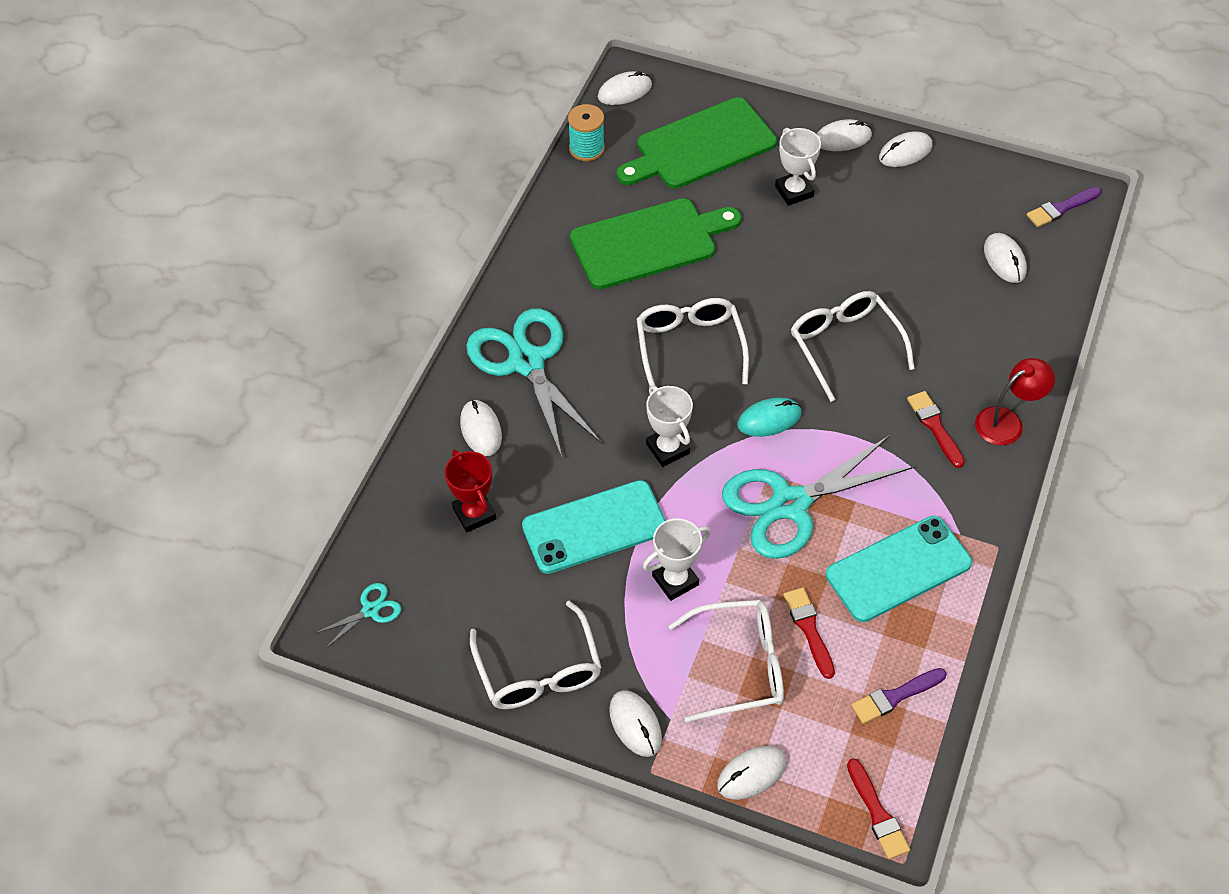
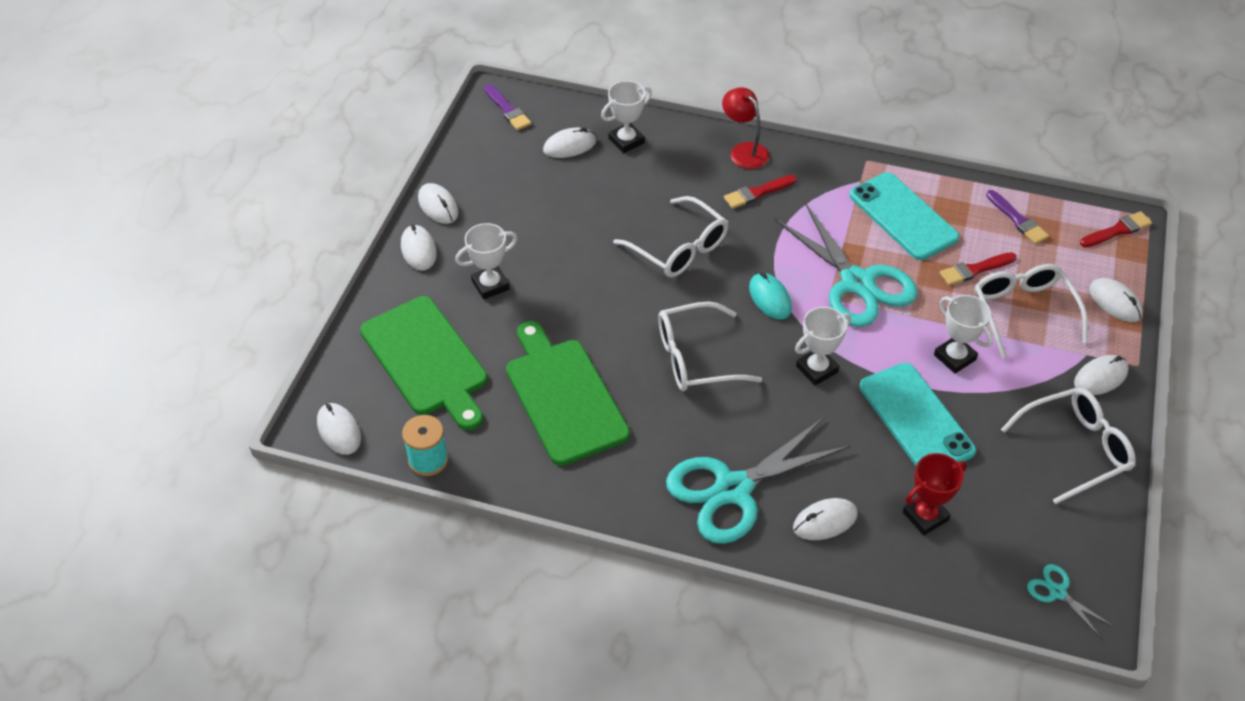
camera: 95 degrees left, 5 degrees down
white glasses [791,291,915,402] -> white glasses turned 105 degrees counterclockwise [613,196,728,278]
none -> white trophy [601,81,652,153]

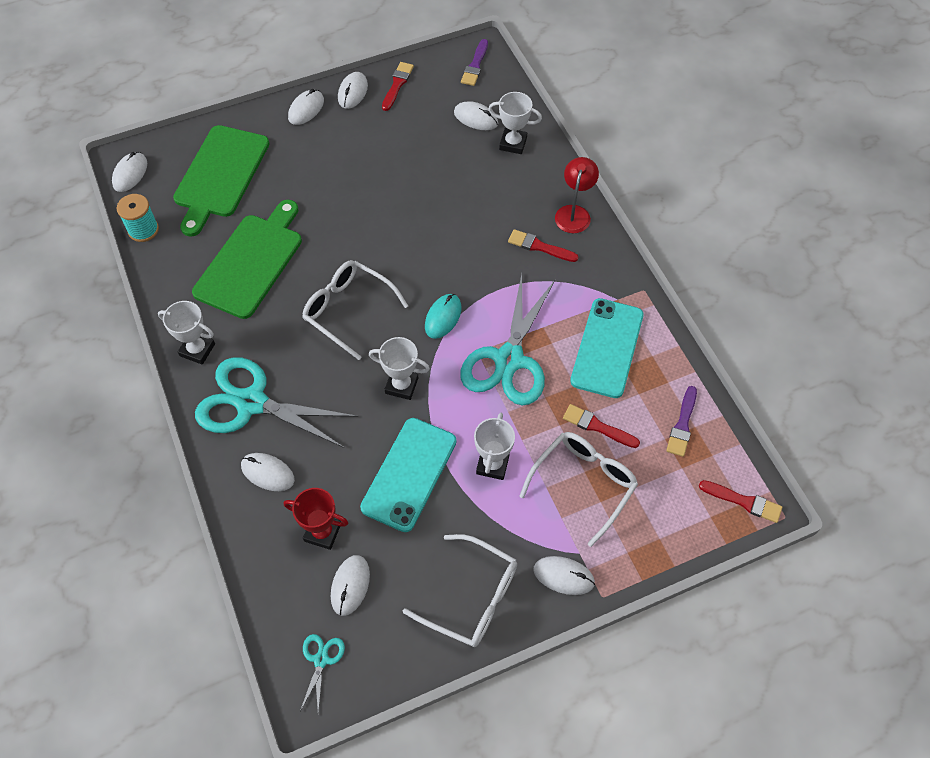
camera: 50 degrees right, 10 degrees up
white trophy [455,223,518,299] -> white trophy moved to [158,301,215,365]
white glasses [613,196,728,278] -> none
white mouse [1089,278,1143,322] -> white mouse moved to [331,555,370,616]
none -> red brush [382,62,414,111]

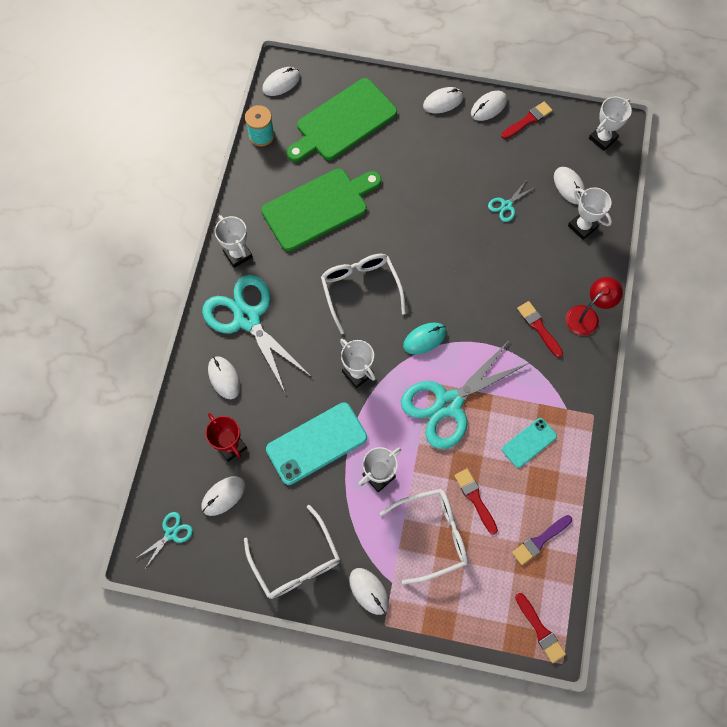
camera: 35 degrees right, 10 degrees up
purple brush [461,39,488,86] -> white trophy [589,97,632,151]
turquoise phone [570,298,644,398] -> turquoise phone [502,418,557,468], size x0.57
none -> turquoise scissors [488,181,535,222]

